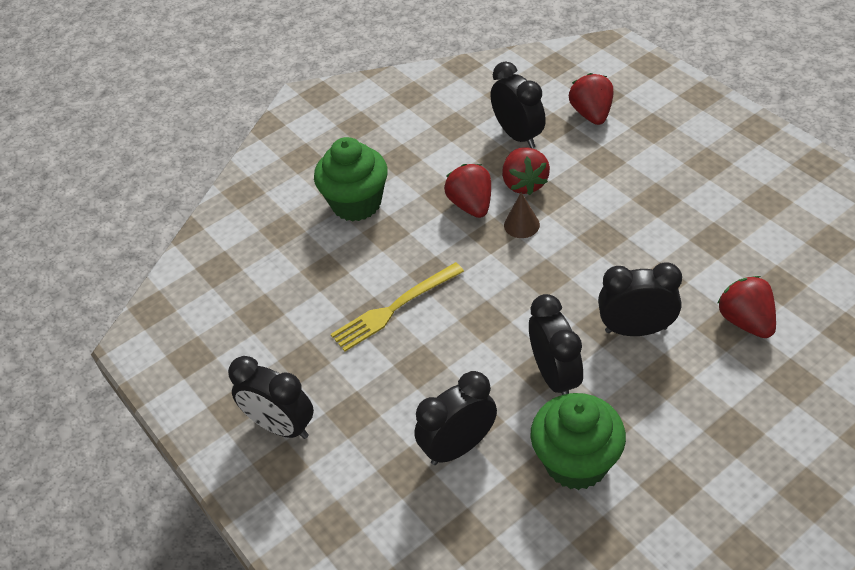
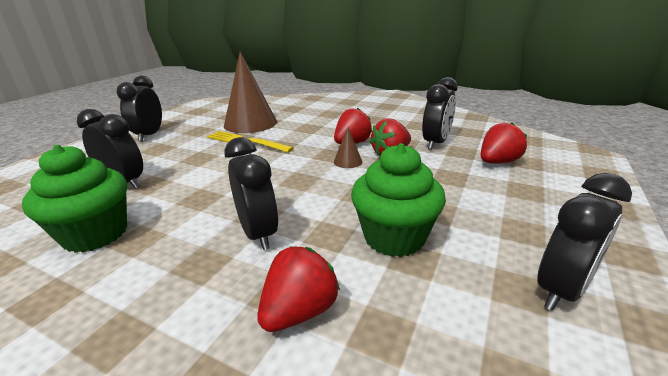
camera: 60 degrees right, 20 degrees down
green cupcake [314,137,388,222] -> green cupcake moved to [351,143,446,257]
black clock [529,294,583,395] -> black clock moved to [537,173,632,311]
none -> brown cone [224,52,277,133]

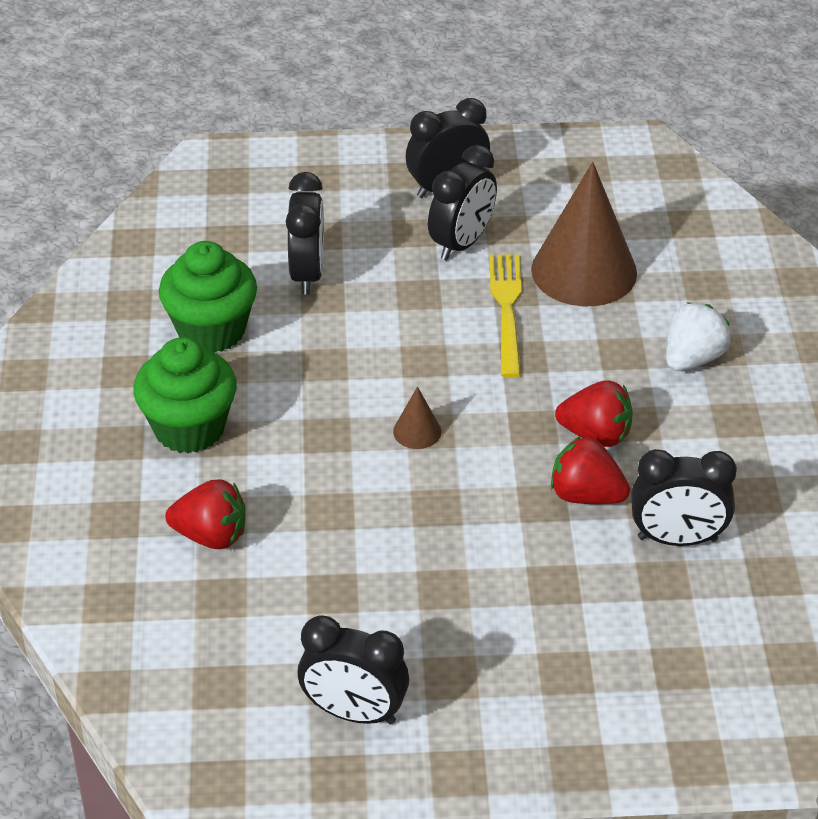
camera: 60 degrees right, 15 degrees up
black clock [224,137,278,250] -> black clock moved to [428,145,497,260]
brown cone [334,127,362,168] -> brown cone moved to [393,386,441,449]
green cupcake [351,143,446,257] -> green cupcake moved to [133,337,237,453]
red strawberry [481,122,527,163] -> none
none -> white strawberry [666,302,731,371]

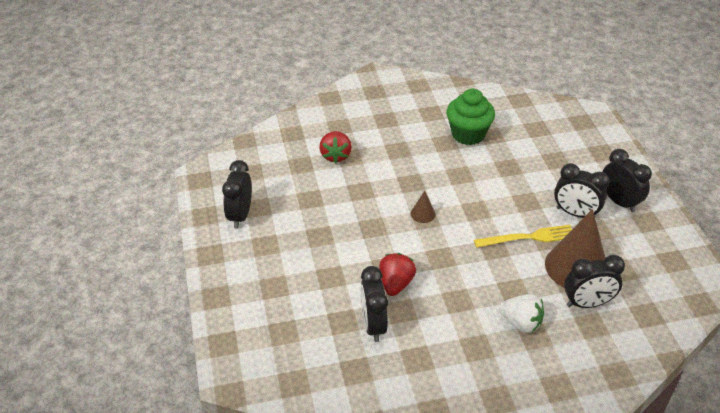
camera: 80 degrees right, 0 degrees up
green cupcake [133,337,237,453] -> none
black clock [286,172,324,295] -> black clock moved to [564,255,625,308]
red strawberry [555,380,633,447] -> none

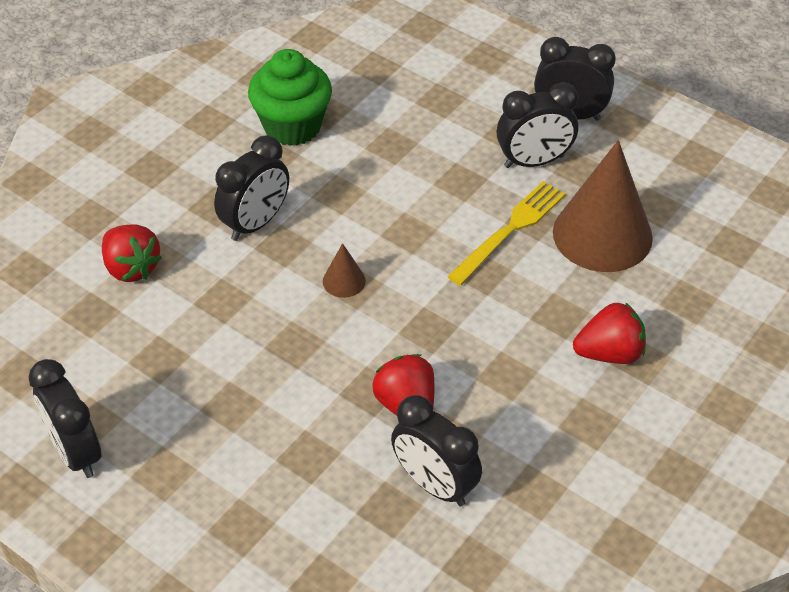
camera: 40 degrees left, 5 degrees up
white strawberry [499,294,544,333] -> red strawberry [573,302,646,364]
black clock [564,255,625,308] -> black clock moved to [214,135,289,241]

